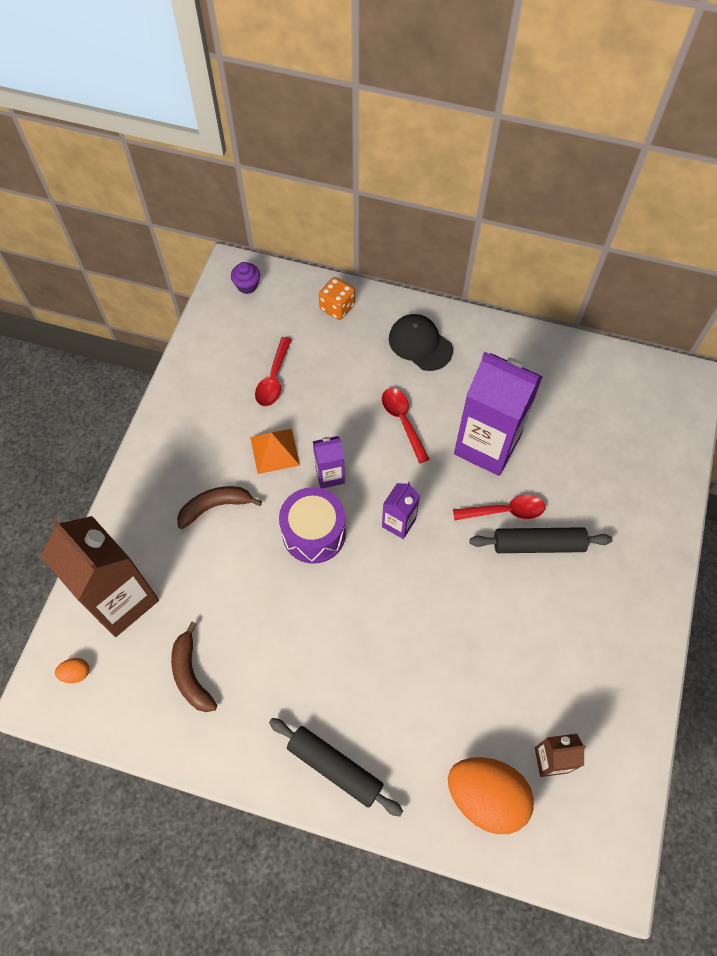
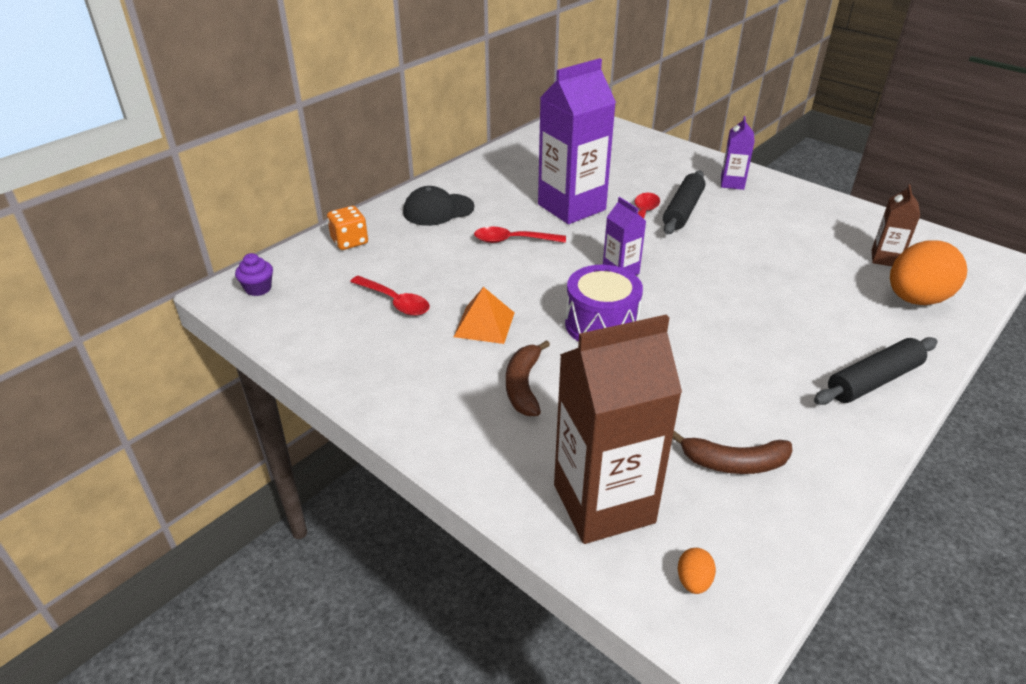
camera: 65 degrees left, 25 degrees down
purple carton [313,436,345,488] -> purple carton moved to [721,116,755,190]

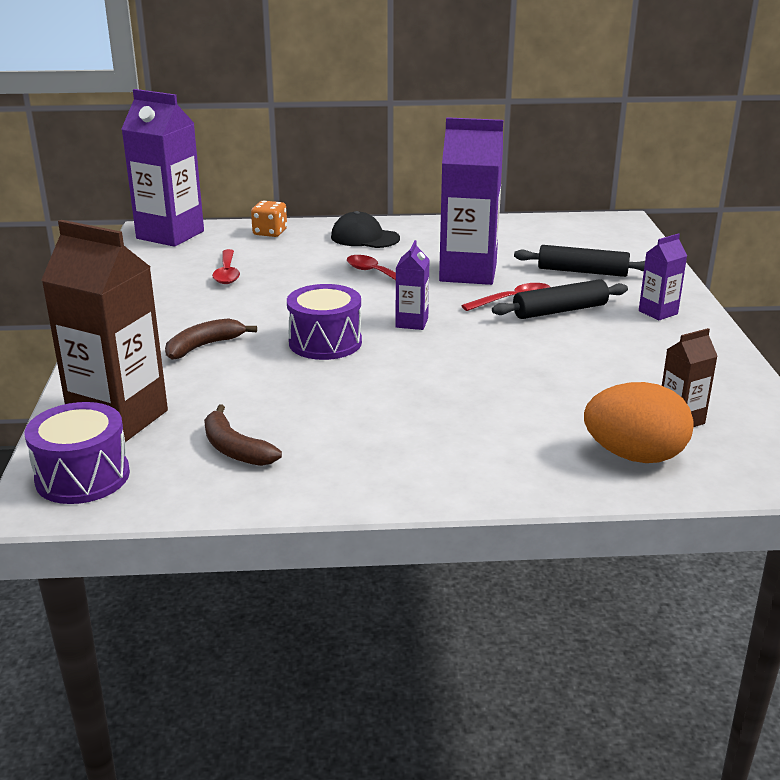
camera: 45 degrees right, 10 degrees down
purple cupcake [235,253,273,296] -> purple carton [122,89,204,247]
orange pyramid [454,287,515,344] -> none
orange egg [678,548,716,594] -> purple drum [24,402,130,504]
black rolling pin [814,337,937,405] -> black rolling pin moved to [514,245,645,277]

